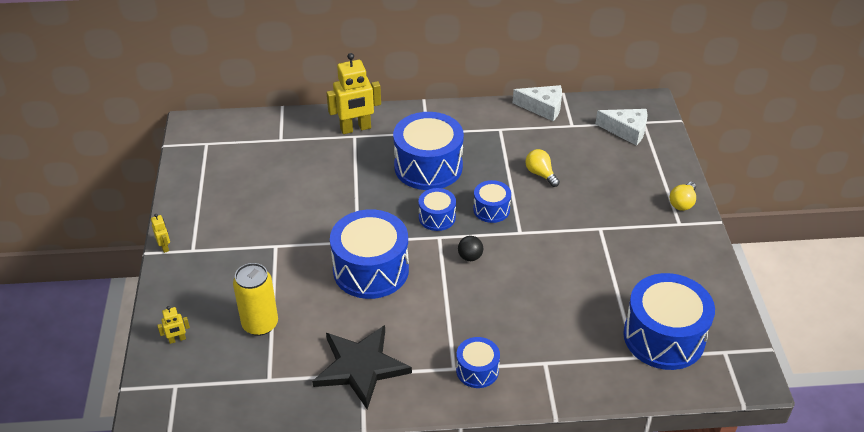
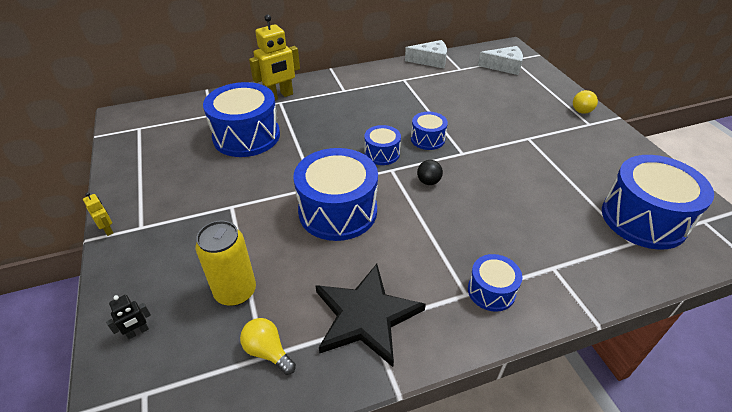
camera: 15 degrees left, 0 degrees up
yellow robot [157,306,190,344] -> black robot [106,295,151,339]
blue drum [393,112,464,190] -> blue drum moved to [203,82,280,157]
yellow light bulb [526,149,560,187] -> yellow light bulb moved to [240,318,296,375]

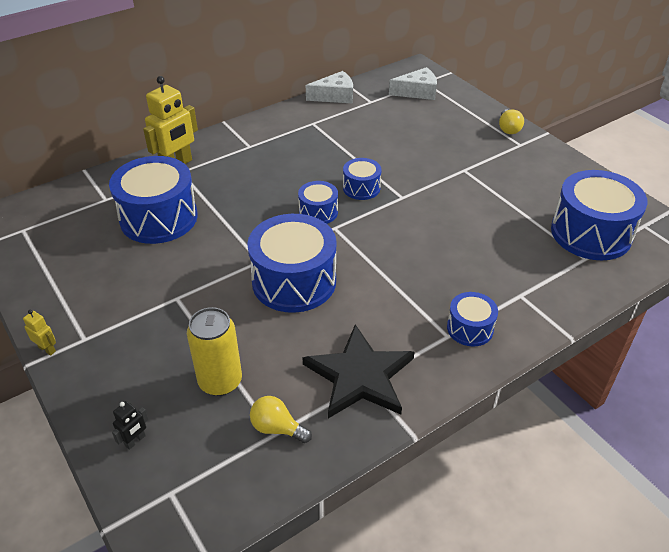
camera: 15 degrees left, 0 degrees up
black ball [417,160,443,185] -> none

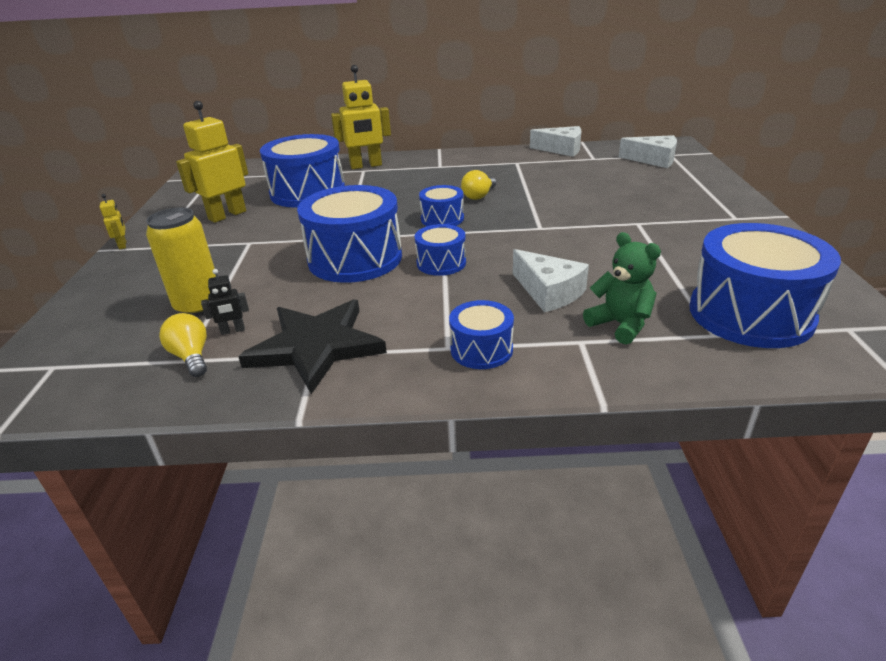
camera: 35 degrees right, 10 degrees down
black robot [112,401,149,450] -> black robot moved to [201,269,249,335]
blue drum [343,158,381,200] -> blue drum moved to [415,224,466,276]
yellow light bulb [499,109,524,134] -> yellow light bulb moved to [461,170,496,200]
none -> yellow robot [176,101,248,223]
none -> white cheese [513,249,589,312]
none -> green teddy bear [583,232,661,344]

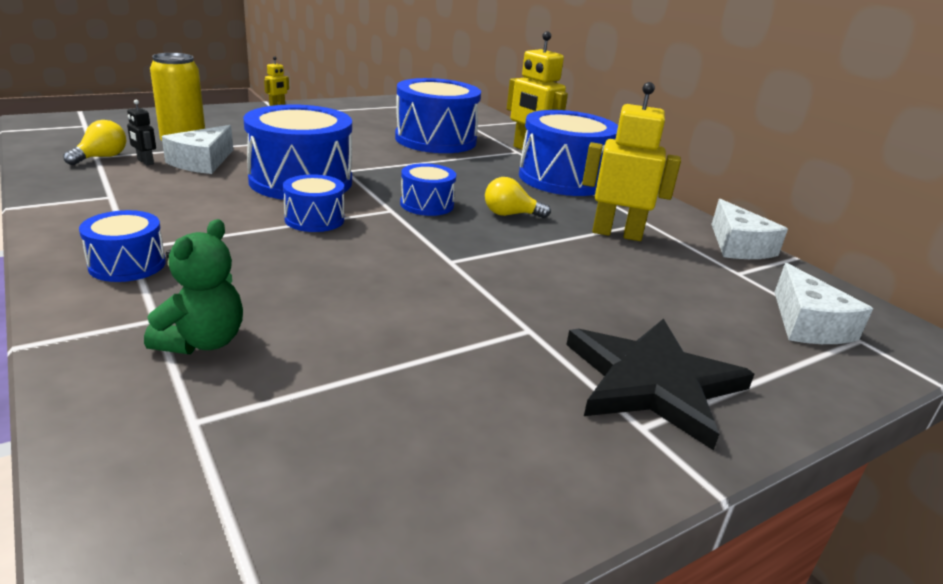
camera: 55 degrees right, 5 degrees down
yellow robot [176,101,248,223] -> yellow robot moved to [582,82,681,241]
black star [238,299,387,394] -> black star moved to [566,319,754,450]
white cheese [513,249,589,312] -> white cheese moved to [162,125,233,174]
blue drum [689,223,841,348] -> blue drum moved to [519,110,618,196]

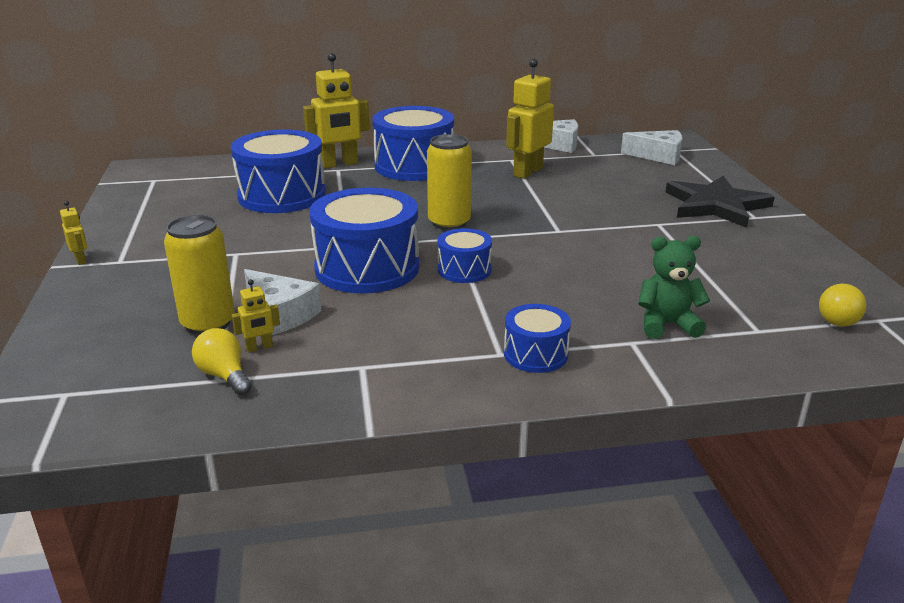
camera: 65 degrees left, 0 degrees up
black robot [127,99,156,166] -> yellow robot [232,279,280,352]
green teddy bear [144,219,243,354] -> green teddy bear turned 45 degrees counterclockwise [638,236,710,339]
blue drum [400,163,456,216] -> yellow can [427,134,472,230]
yellow light bulb [485,177,551,218] -> yellow light bulb moved to [819,284,866,327]

